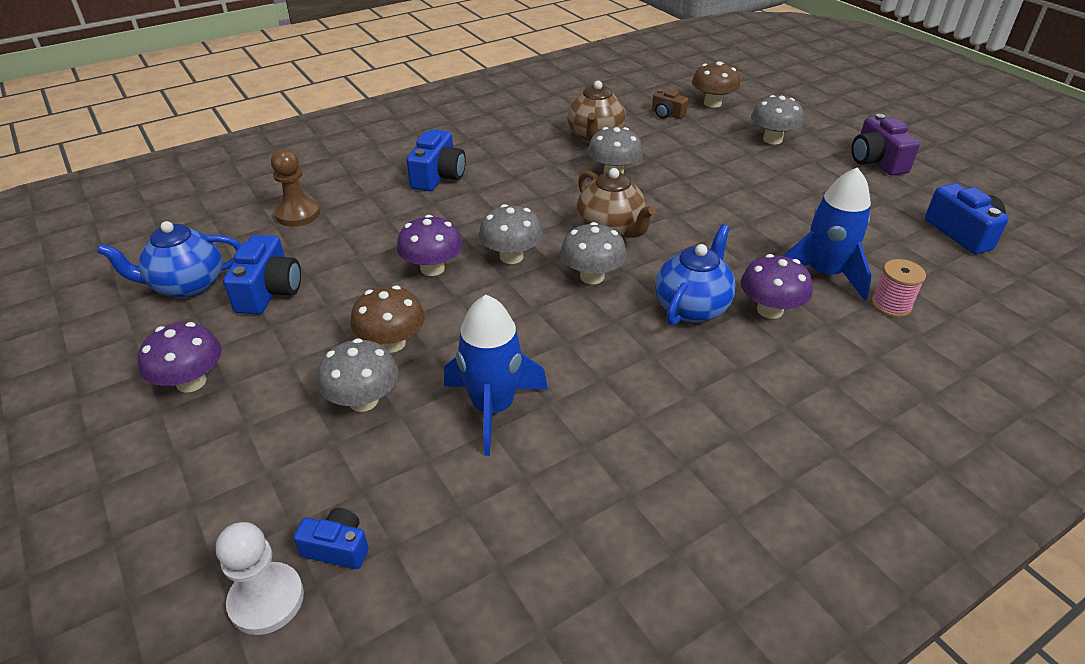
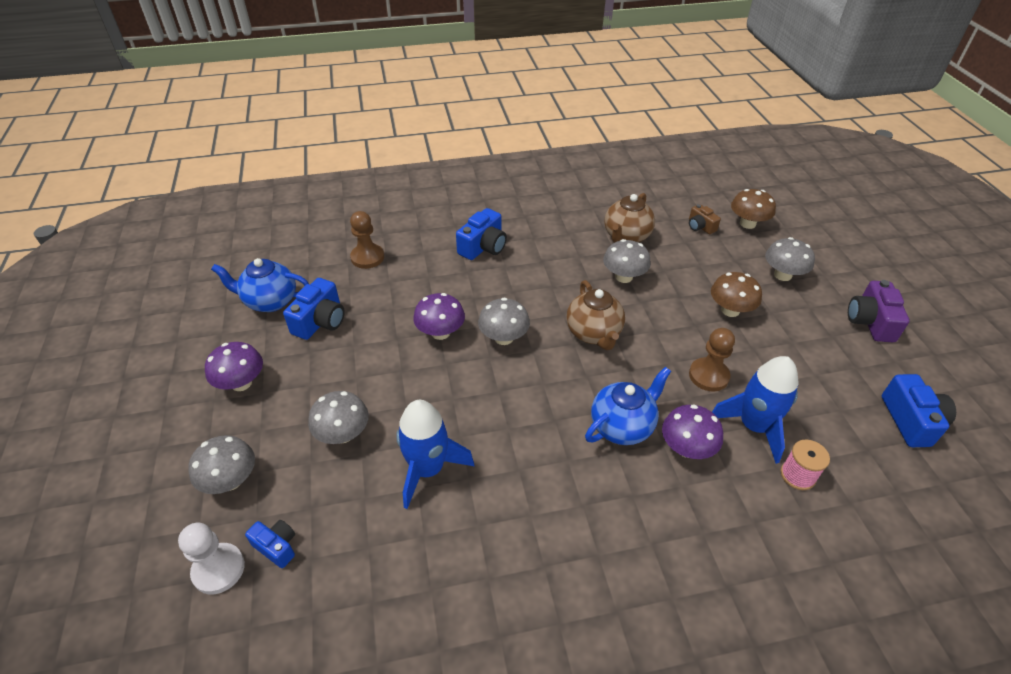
camera: 20 degrees right, 5 degrees up
brown mushroom [351,285,425,353] -> brown mushroom moved to [711,272,762,317]
grey mushroom [560,222,627,284] -> grey mushroom moved to [188,435,255,494]
none -> brown pawn [689,328,735,391]

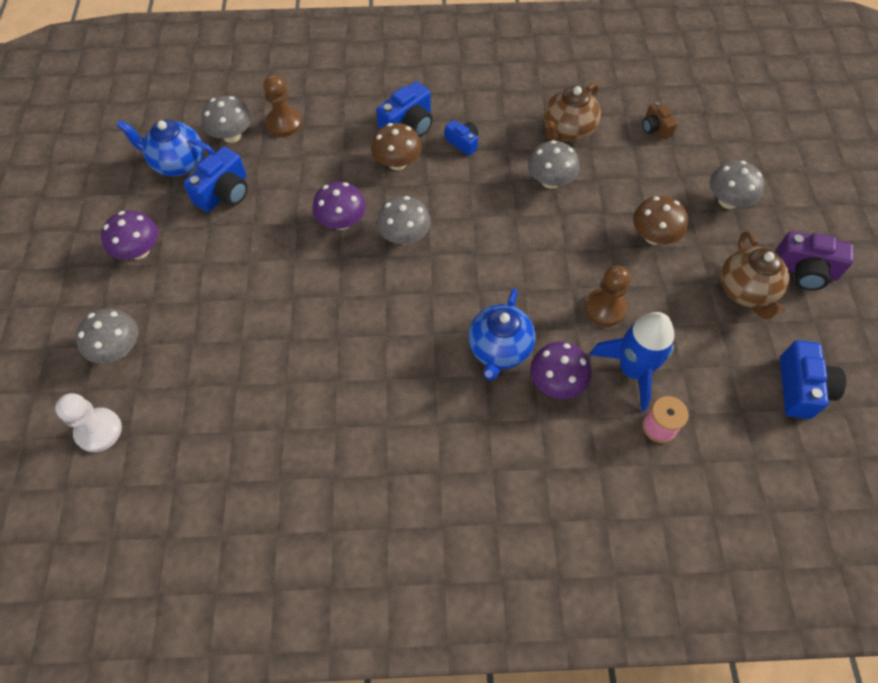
camera: 10 degrees right, 15 degrees up
blue camera [245,520,295,568] -> blue camera moved to [445,120,478,156]
grey mushroom [308,391,369,444] -> grey mushroom moved to [201,96,252,143]
blue rocket [396,400,474,509] -> none
brown teapot [566,280,625,350] -> brown teapot moved to [721,231,790,319]
blue teapot [585,367,671,445] -> blue teapot turned 135 degrees clockwise [468,289,536,381]
brown mushroom [731,189,776,229] -> brown mushroom moved to [371,123,422,170]
purple camera [848,280,910,342] -> purple camera turned 90 degrees counterclockwise [775,231,854,290]

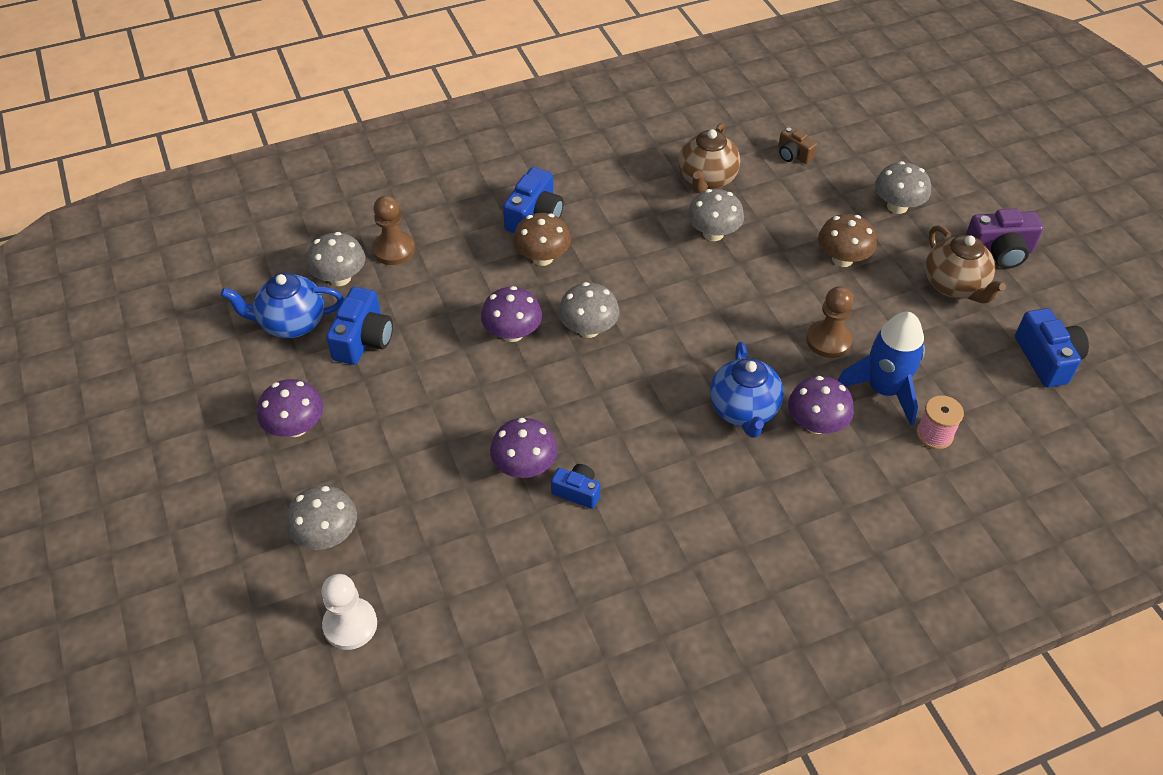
camera: 20 degrees left, 10 degrees down
blue camera [445,120,478,156] -> blue camera moved to [551,464,600,509]
none -> purple mushroom [490,418,557,478]

